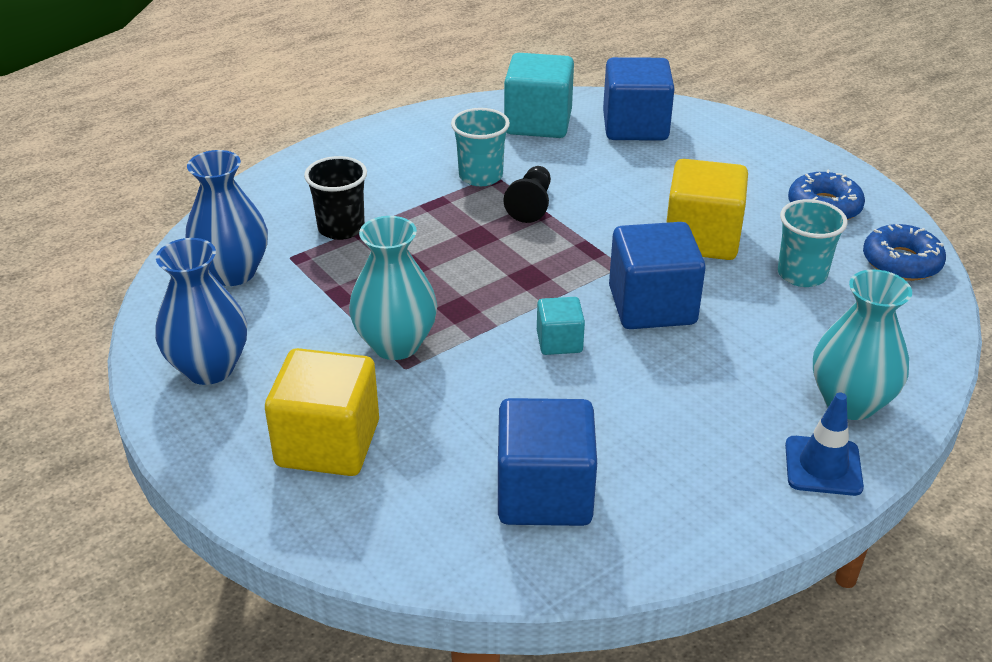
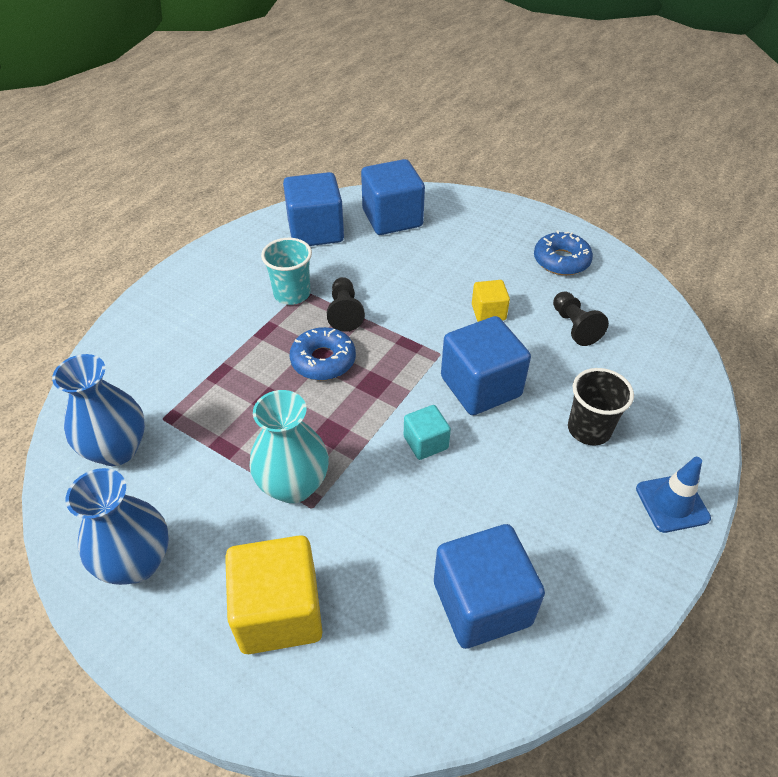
camera: 20 degrees left, 10 degrees up
black cup [304,156,367,240] -> black cup moved to [568,368,634,446]
turquoise cube [504,53,574,138] -> blue cube [283,172,344,246]
yellow cube [666,159,748,260] -> yellow cube [472,280,510,322], size x0.53
turquoise cup [778,199,848,287] -> black pawn [553,292,609,346]
turquoise vase [813,269,912,420] -> none
blue donut [863,224,946,281] -> blue donut moved to [290,327,356,380]

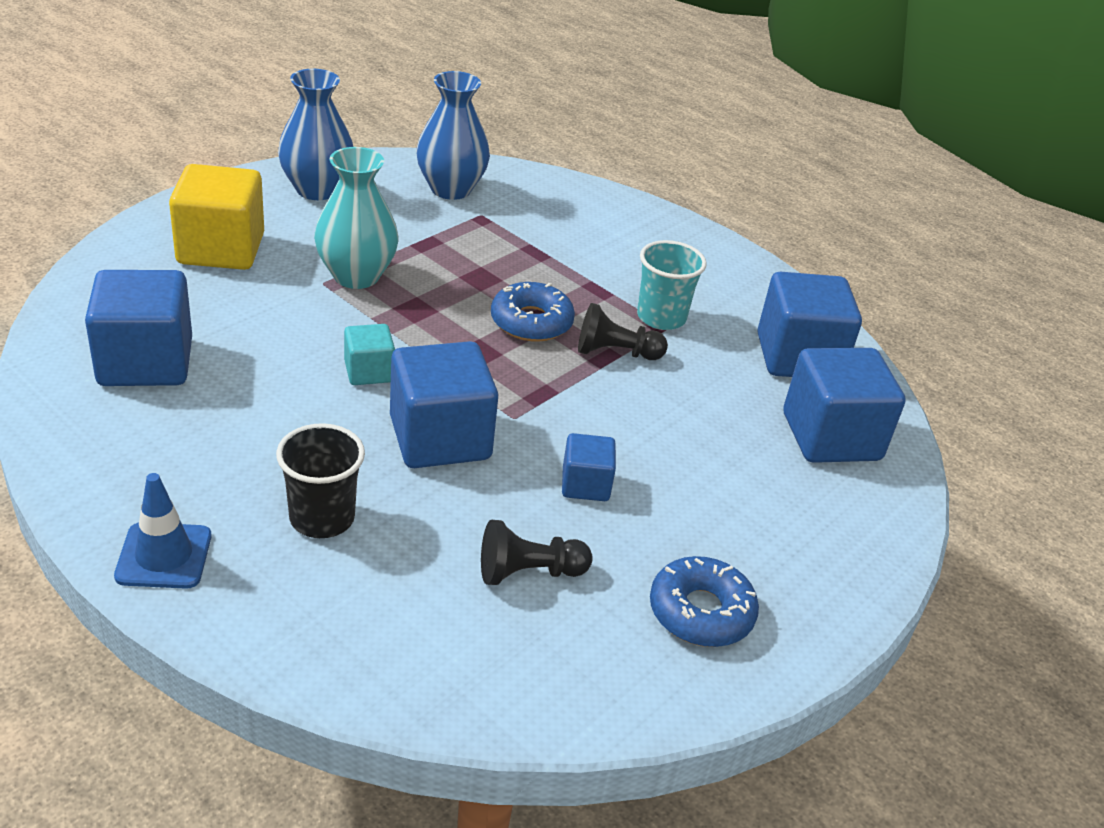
camera: 95 degrees right, 10 degrees down
yellow cube [472,280,510,322] -> blue cube [562,433,616,501]

